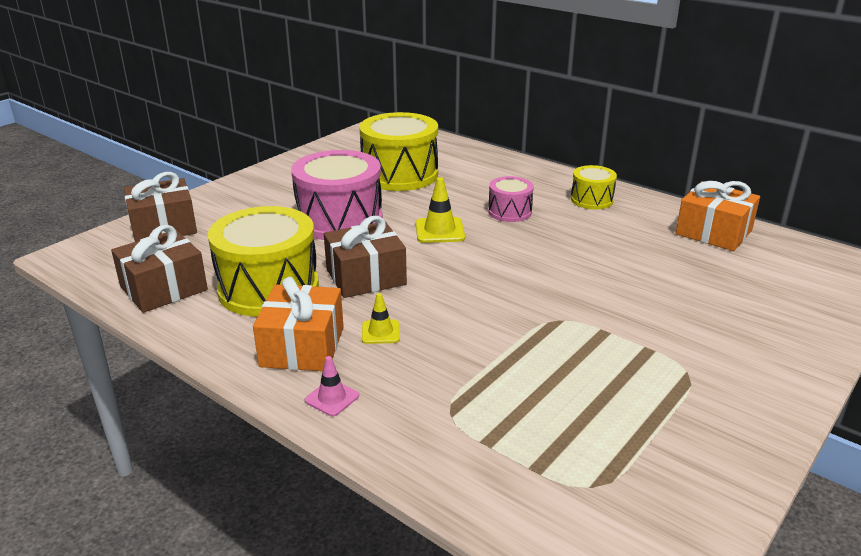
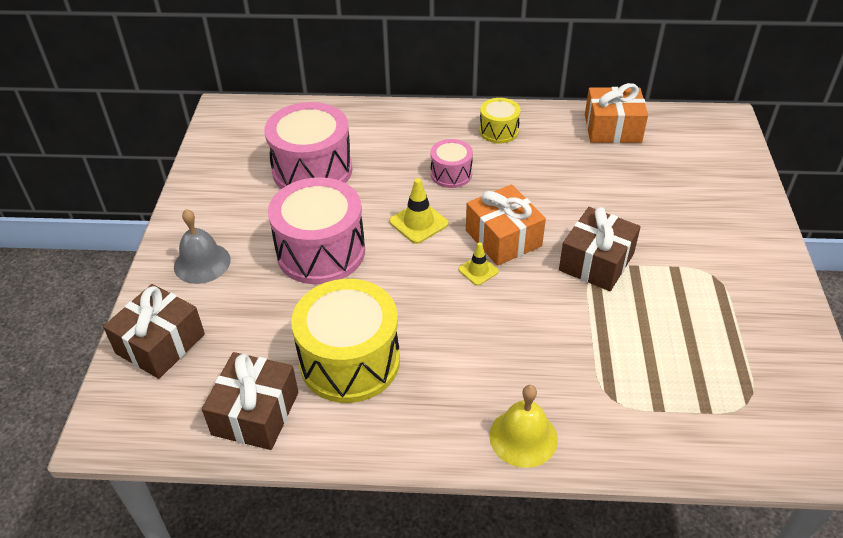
camera: 35 degrees left, 15 degrees up
orange gift [253,277,344,371] -> orange gift moved to [466,184,546,266]
pink traffic cone [305,356,359,416] -> yellow bell [489,385,558,468]
brown gift [324,216,407,298] -> brown gift moved to [559,207,641,291]
yellow drum [359,112,438,191] -> pink drum [264,102,353,189]
yellow traffic cone [362,293,400,344] -> yellow traffic cone moved to [458,242,499,286]
none -> grey bell [174,209,231,284]

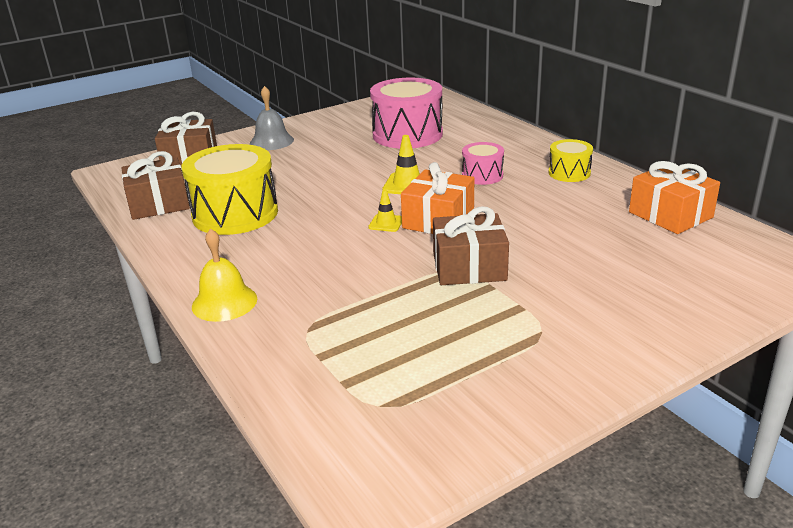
camera: 55 degrees right, 15 degrees down
pink drum [268,177,365,284] -> none

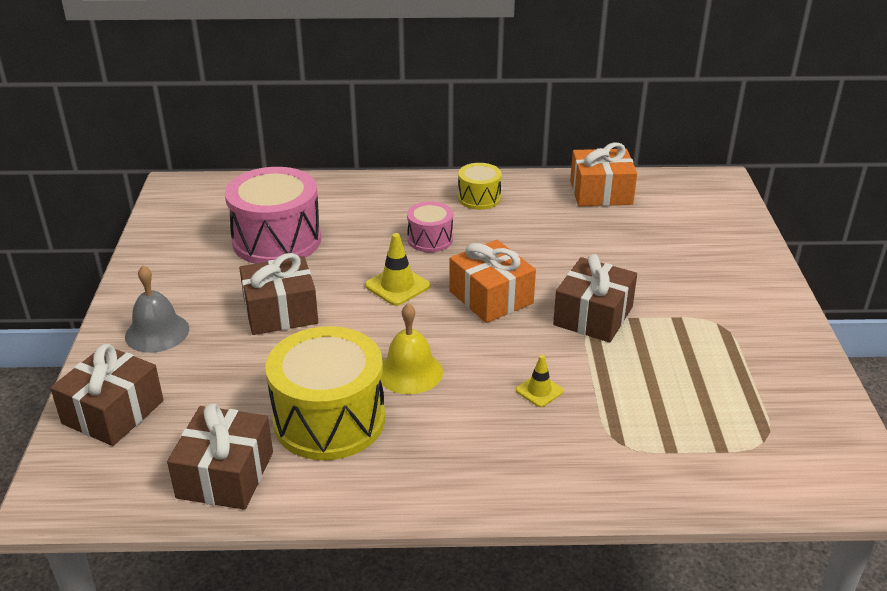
camera: 60 degrees left, 5 degrees up
yellow bell [192,228,257,322] -> yellow bell moved to [380,303,443,394]
yellow traffic cone [368,190,402,232] -> yellow traffic cone moved to [516,355,564,407]
none -> brown gift [239,253,318,335]

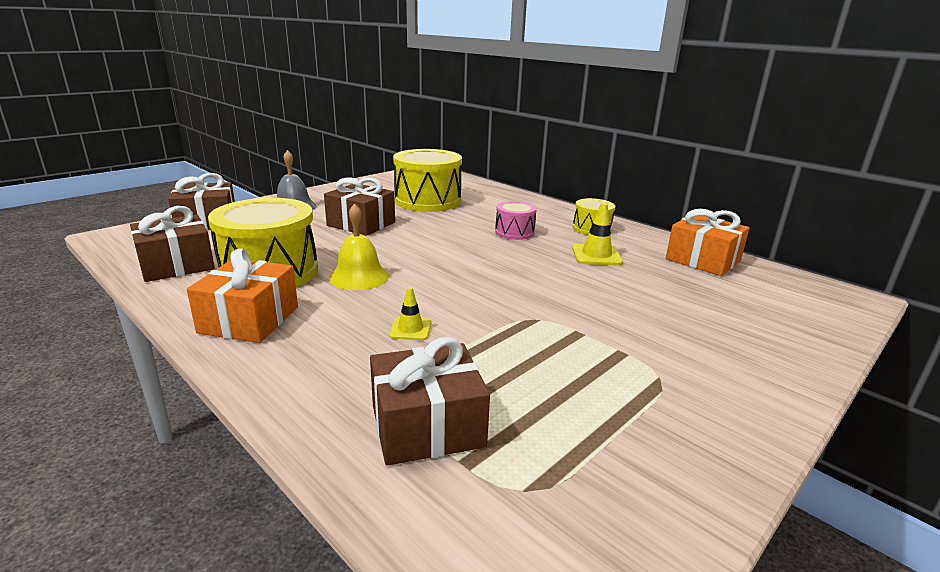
camera: 45 degrees right, 10 degrees down
pink drum [225,167,321,264] -> yellow drum [393,149,462,212]
yellow traffic cone [365,233,430,306] -> yellow traffic cone moved to [572,203,623,265]
orange gift [449,240,536,323] -> orange gift moved to [187,248,298,343]
brown gift [553,254,637,342] -> brown gift moved to [370,337,490,466]

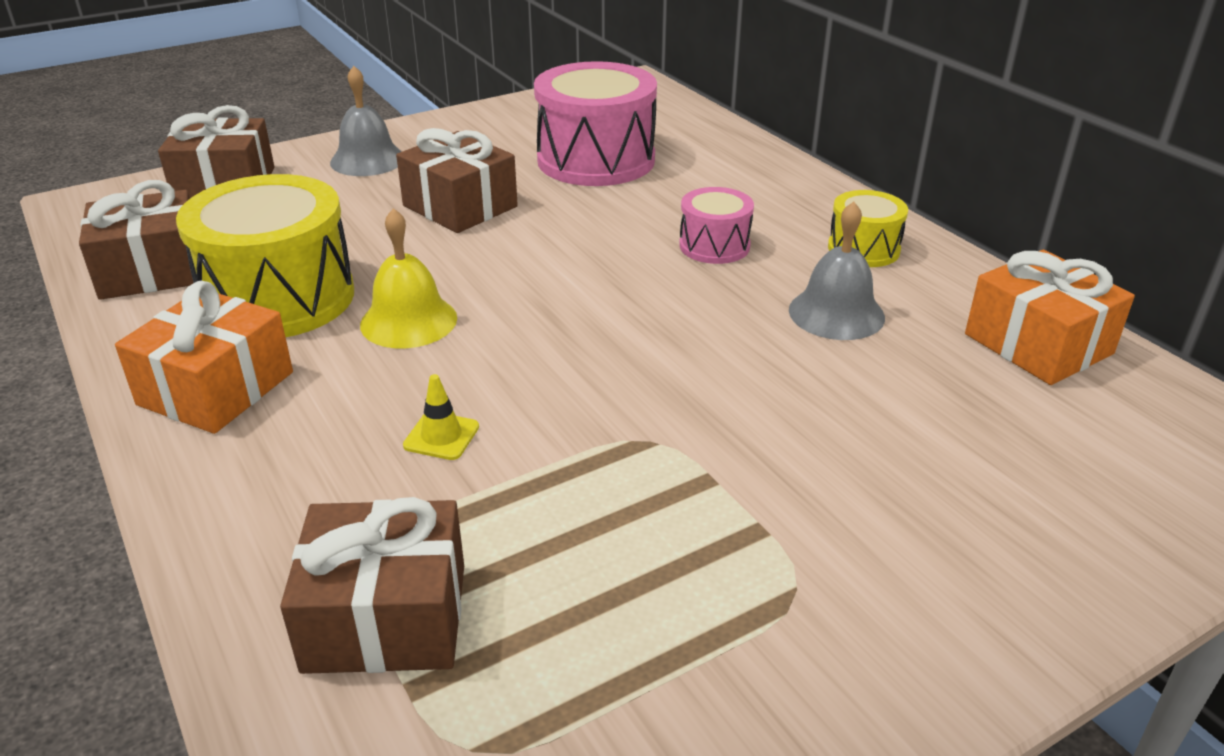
camera: 15 degrees right, 10 degrees up
yellow drum [393,149,462,212] -> pink drum [534,61,657,186]
yellow traffic cone [572,203,623,265] -> grey bell [789,201,885,340]

